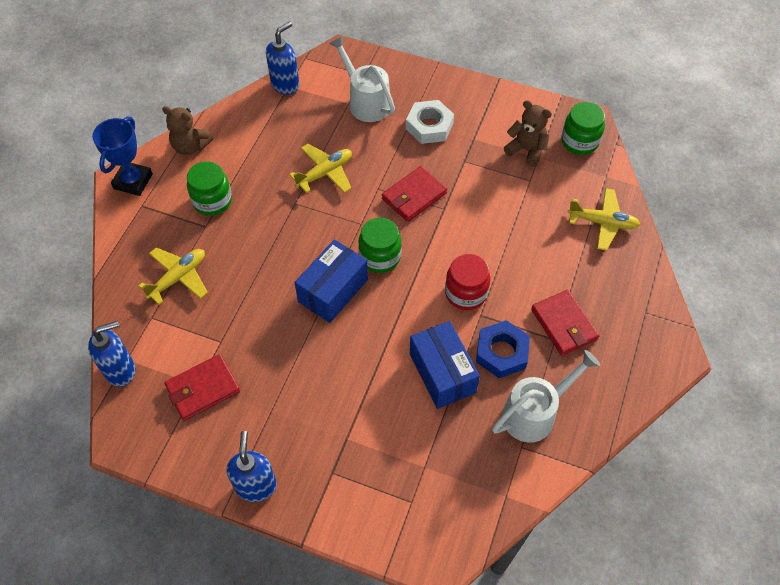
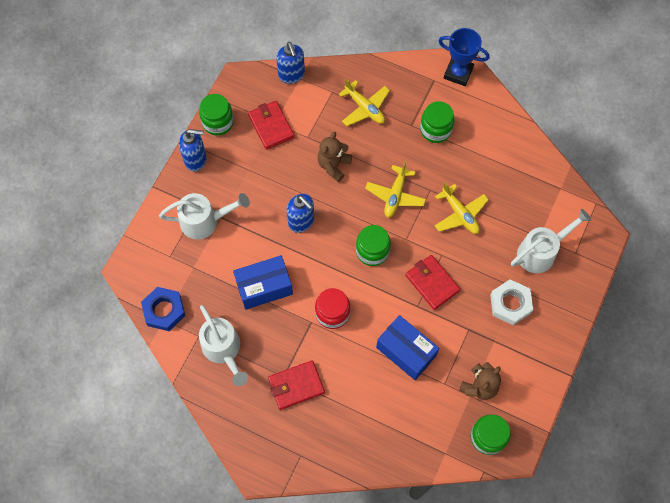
camera: 95 degrees right, 10 degrees up
brown teddy bear [162,106,214,155] -> brown teddy bear moved to [318,132,352,182]
blue soap dispenser [266,21,299,94] -> blue soap dispenser moved to [287,194,314,233]
blue box [295,239,368,323] -> blue box moved to [376,315,439,380]
blue nut [476,320,530,378] -> blue nut moved to [141,287,185,331]
yellow plane [567,188,640,251] -> yellow plane moved to [365,161,426,218]
none -> white watering can [159,193,250,239]
none -> green jar [199,94,234,136]

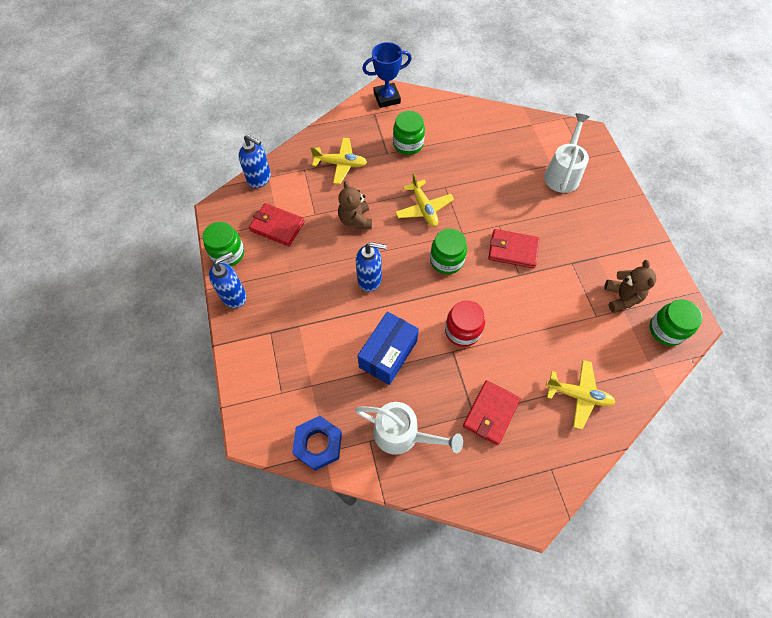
camera: 40 degrees left, 5 degrees down
white watering can [159,193,250,239] -> none
blue box [376,315,439,380] -> none
yellow plane [435,182,489,234] -> yellow plane moved to [546,360,615,429]
white nut [490,279,533,325] -> none

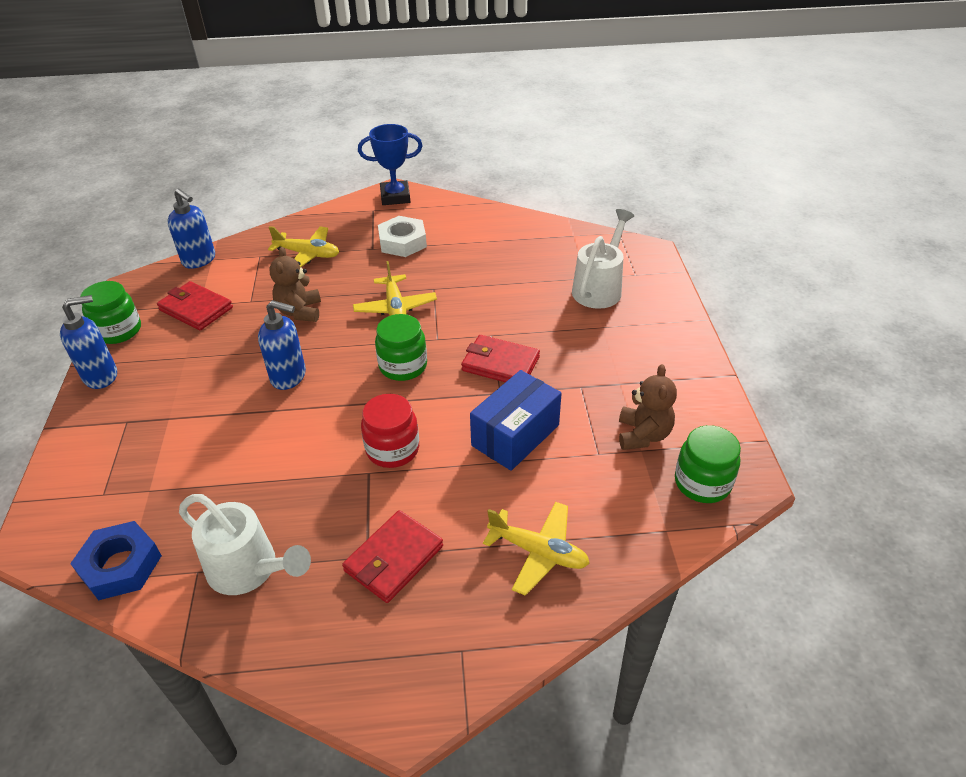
camera: 10 degrees right, 20 degrees down
blue box [358,311,419,385] -> blue box moved to [470,370,562,471]
green jar [393,111,425,155] -> white nut [378,216,427,257]

